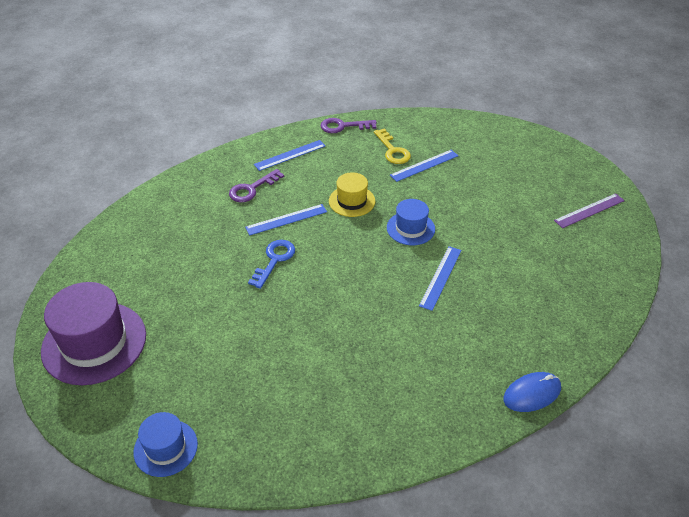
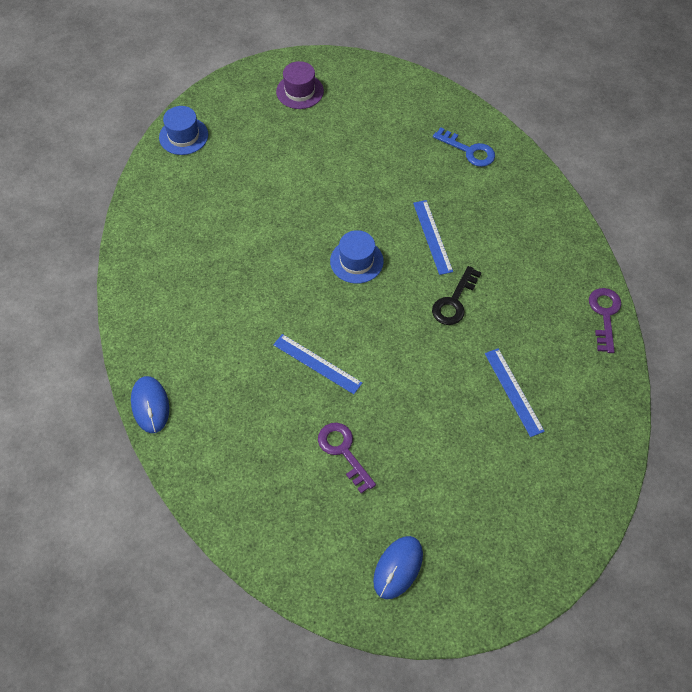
camera: 100 degrees right, 15 degrees up
purple hat [41,282,146,385] -> purple hat [276,61,324,109], size x0.55
purple key [229,169,284,202] -> purple key moved to [318,423,376,493]
blue key [248,240,295,289] -> blue key moved to [433,127,495,167]
blue ruler [254,140,325,171] -> none
yellow hat [329,172,375,217] -> black key [432,266,481,325]
yellow key [374,128,411,164] -> none
blue hat [387,199,435,245] -> blue hat moved to [330,230,384,284]
purple ruler [554,193,625,228] -> blue mouse [373,536,423,599]

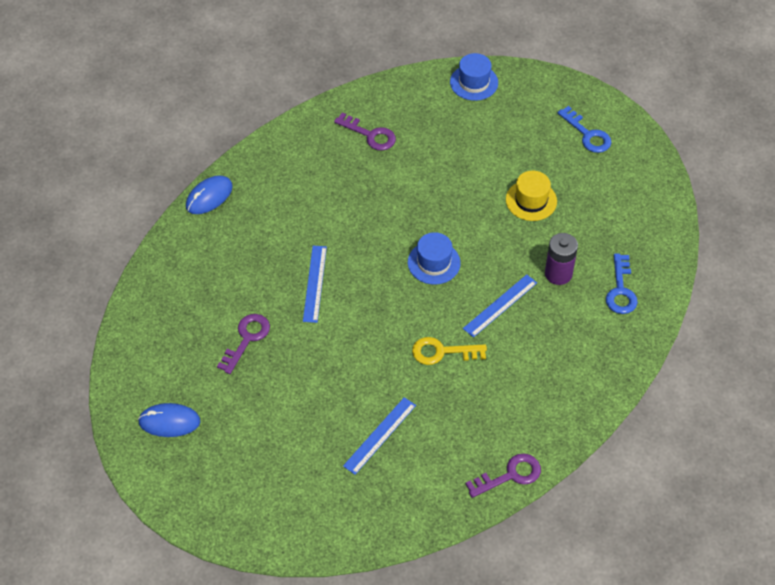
camera: 60 degrees right, 5 degrees down
purple hat [276,61,324,109] -> blue key [558,106,611,153]
black key [432,266,481,325] -> yellow key [412,337,487,365]
none -> purple key [334,112,396,151]
none -> yellow hat [506,171,557,221]
none -> purple battery [545,233,578,285]

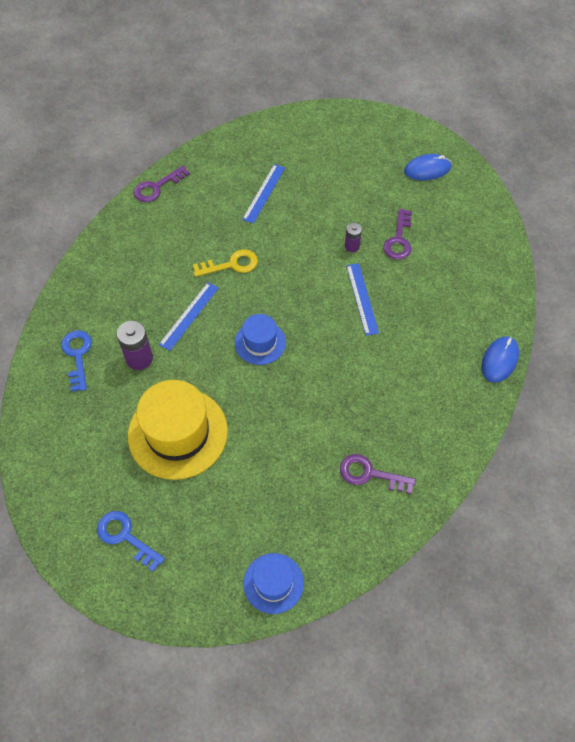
camera: 165 degrees right, 5 degrees up
yellow hat [506,171,557,221] -> yellow hat [128,380,228,480], size x1.82
none -> purple battery [345,223,362,252]

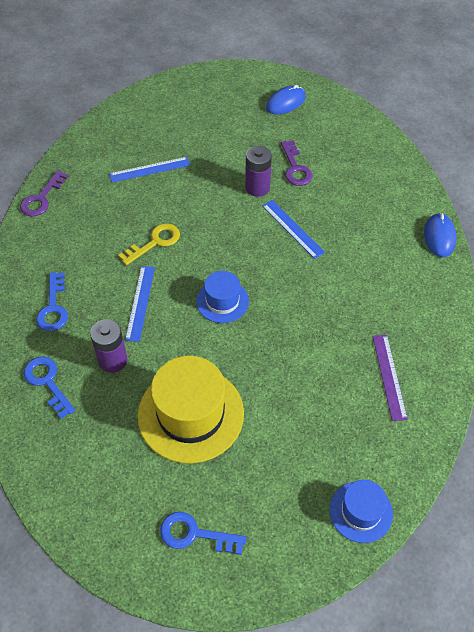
camera: 25 degrees left, 5 degrees down
blue ruler [242,164,285,223] -> blue ruler turned 75 degrees clockwise [109,157,190,183]
purple key [340,454,416,494] -> purple ruler [373,335,408,421]
purple battery [345,223,362,252] -> purple battery [245,146,272,197], size x1.65
none -> blue key [36,272,68,331]

